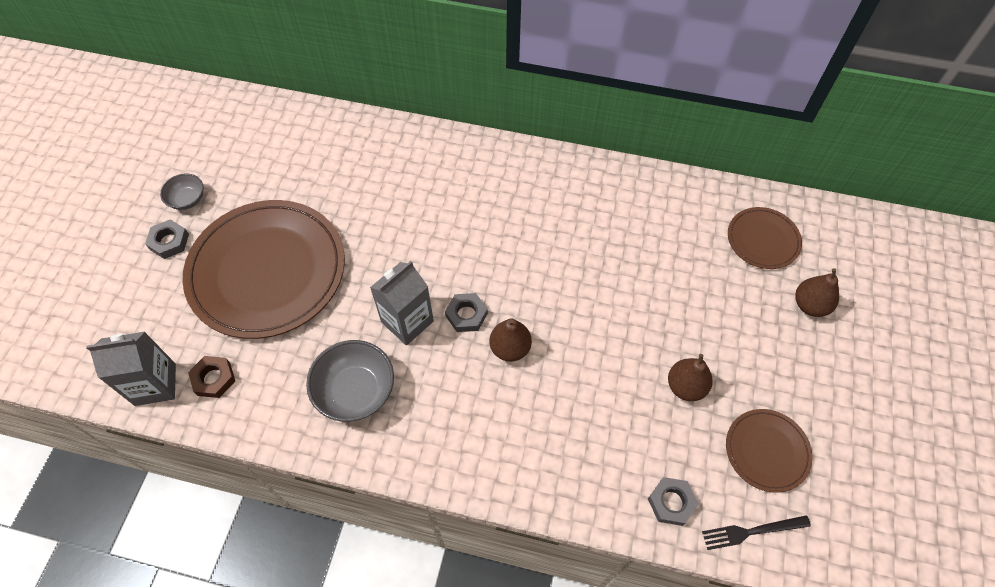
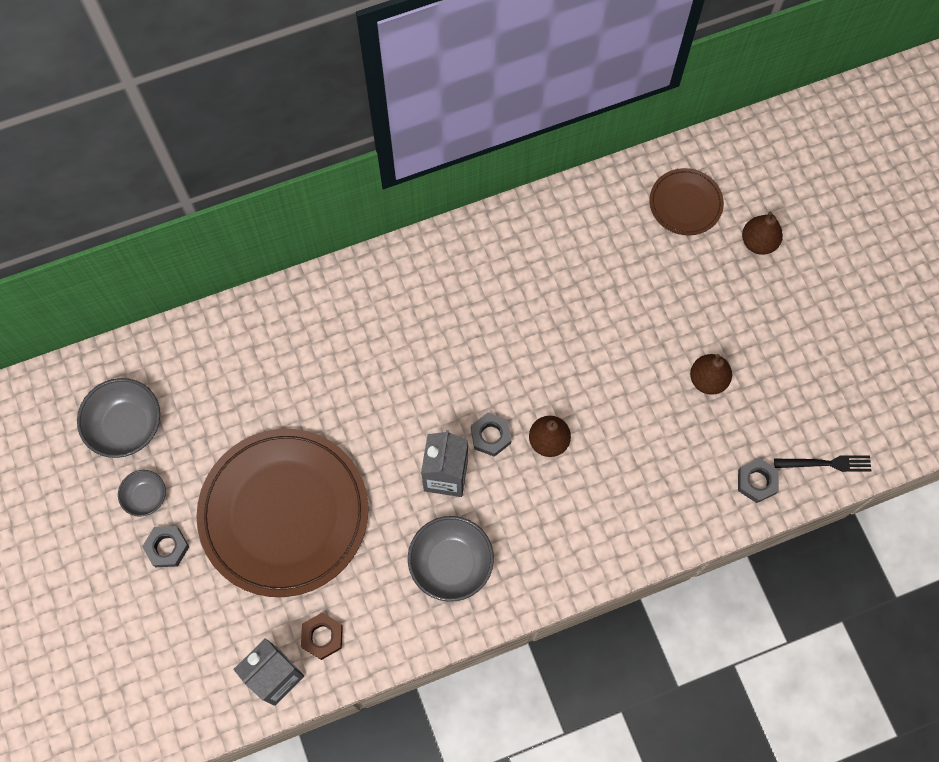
camera: 35 degrees left, 10 degrees up
black fork [702,515,811,550] -> black fork turned 135 degrees counterclockwise [774,455,872,472]
brown plate [726,409,812,493] -> none
none -> grey bowl [77,378,160,458]

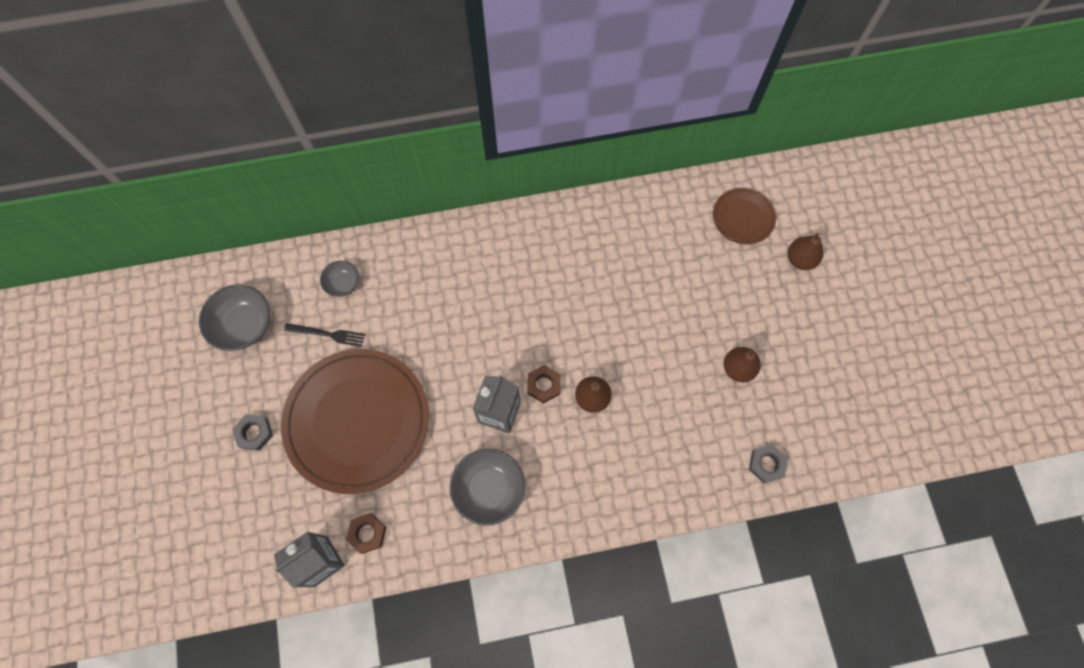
camera: 10 degrees right, 0 degrees up
grey bowl [118,470,166,517] -> grey bowl moved to [320,261,359,297]
grey nut [471,413,511,457] -> brown nut [528,365,560,403]
black fork [774,455,872,472] -> black fork moved to [284,323,365,347]

